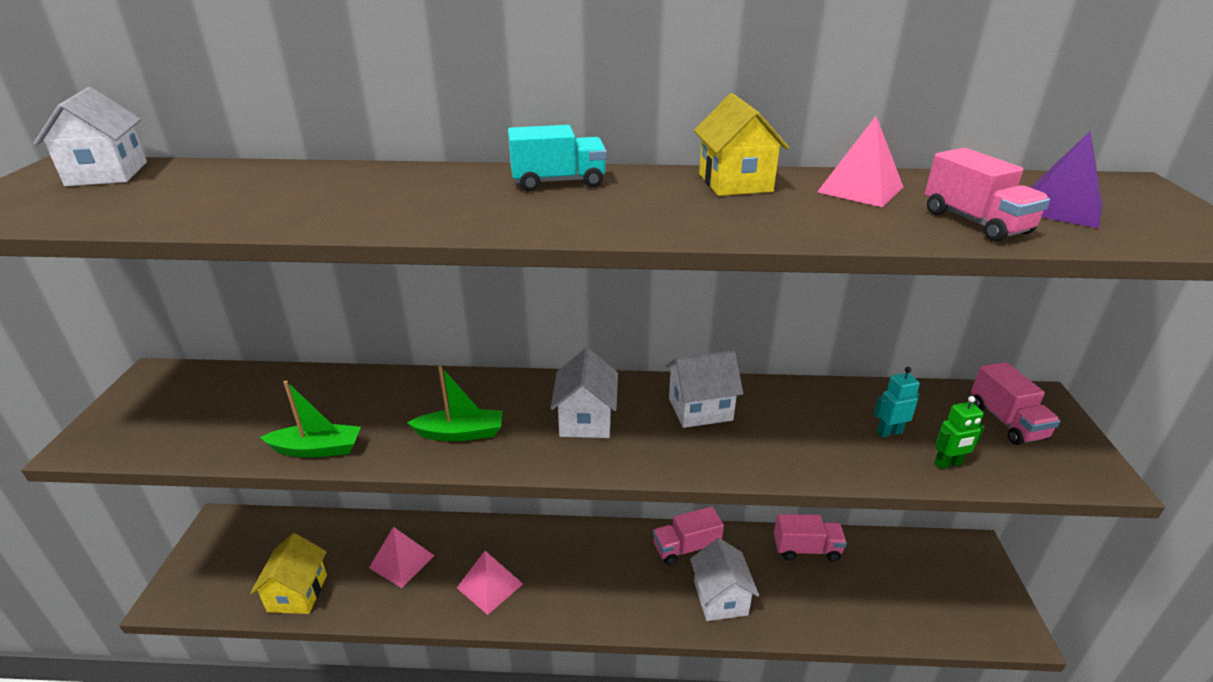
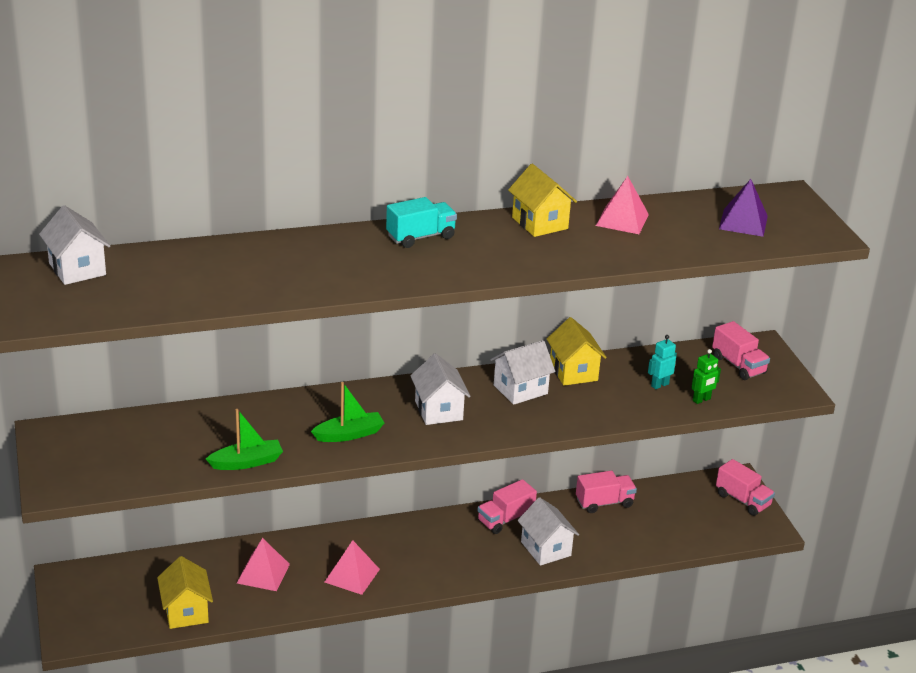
camera: 20 degrees left, 0 degrees up
pink truck [925,148,1050,242] -> pink truck moved to [716,459,775,516]
none -> yellow house [547,317,607,386]

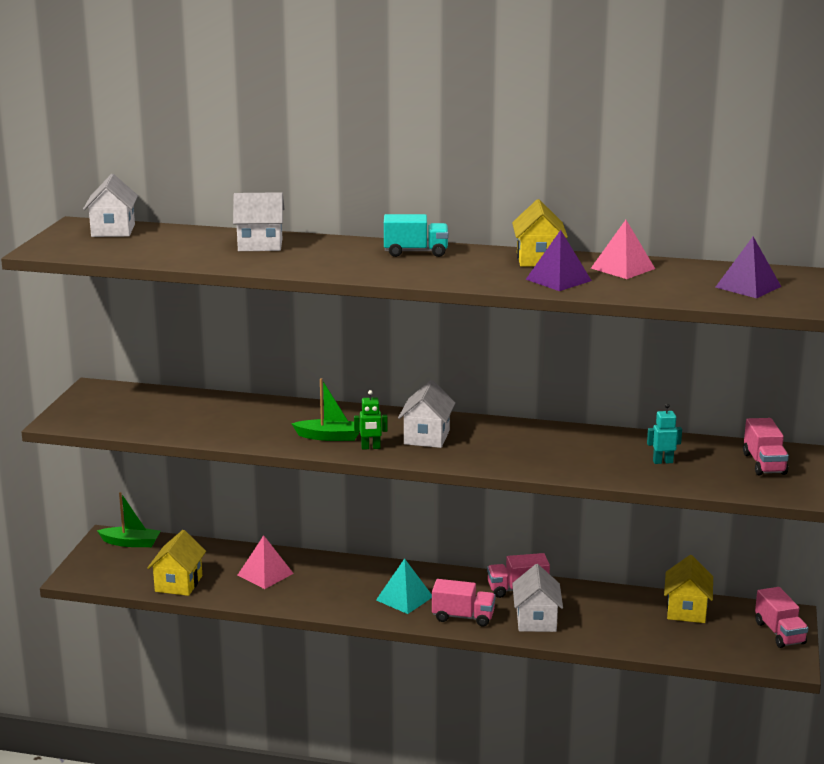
camera: 30 degrees right, 10 degrees down
green boat [206,409,283,470] -> green boat moved to [97,492,161,547]
pink pyramid [325,540,380,595] -> none
white house [490,340,555,405] -> white house moved to [233,192,284,251]
yellow house [547,317,607,386] -> yellow house moved to [664,555,713,623]
pink truck [576,471,637,513] -> pink truck moved to [432,579,496,627]
green robot [691,349,721,404] -> green robot moved to [354,390,388,450]
none -> turquoise pyramid [376,558,432,614]
none -> purple pyramid [526,230,592,291]

